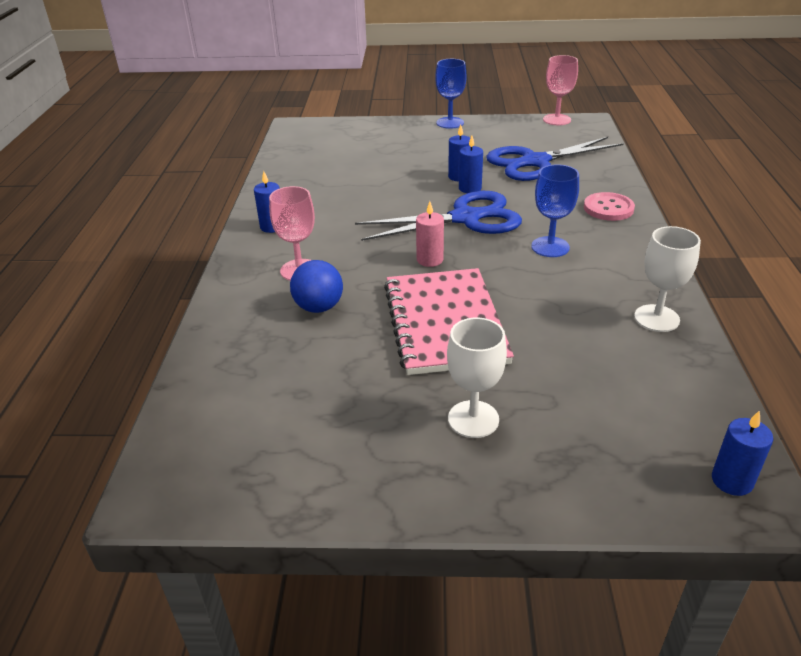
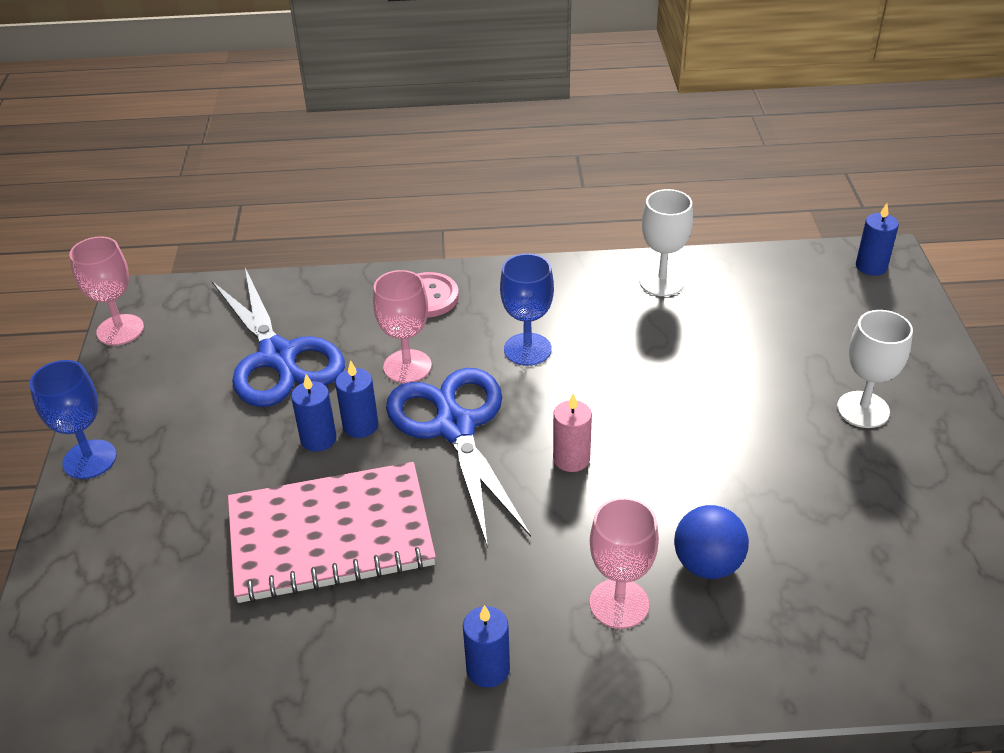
camera: 95 degrees left, 5 degrees up
pink notebook [384,268,514,375] -> pink notebook moved to [228,462,436,603]
none -> pink goblet [373,270,432,383]

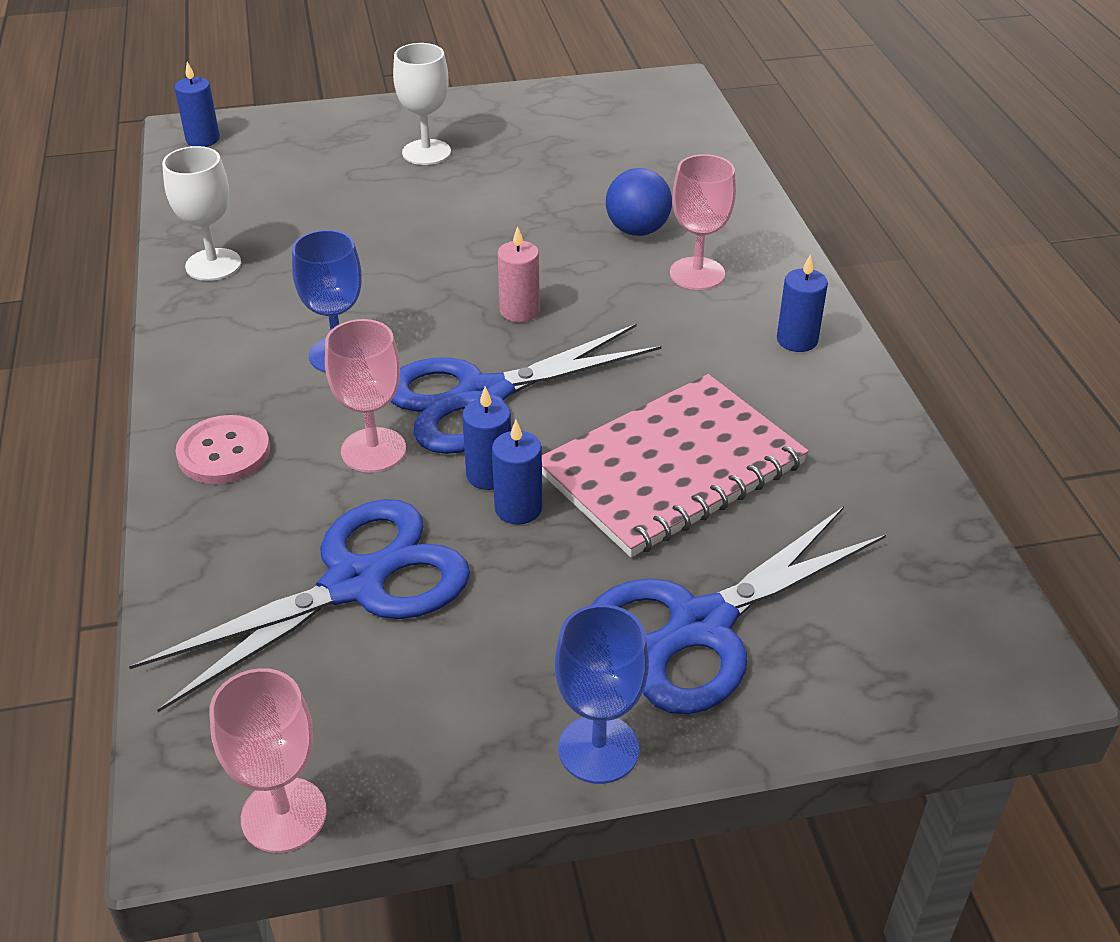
camera: 100 degrees left, 0 degrees up
pink notebook [228,462,436,603] -> pink notebook turned 75 degrees clockwise [542,374,808,557]
none -> blue scissors [592,506,886,714]

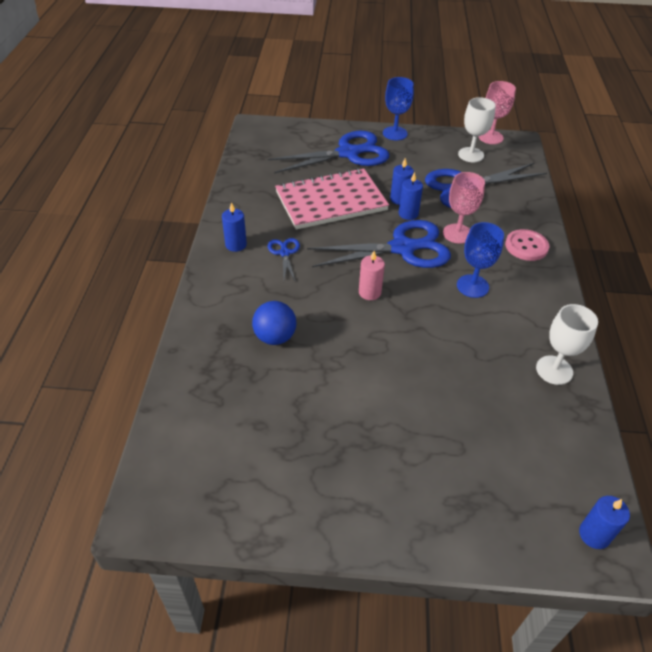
camera: 165 degrees left, 5 degrees up
white goblet [393,43,451,165] -> white goblet moved to [458,97,496,162]
pink goblet [670,154,736,290] -> none
none -> blue scissors [268,238,300,281]

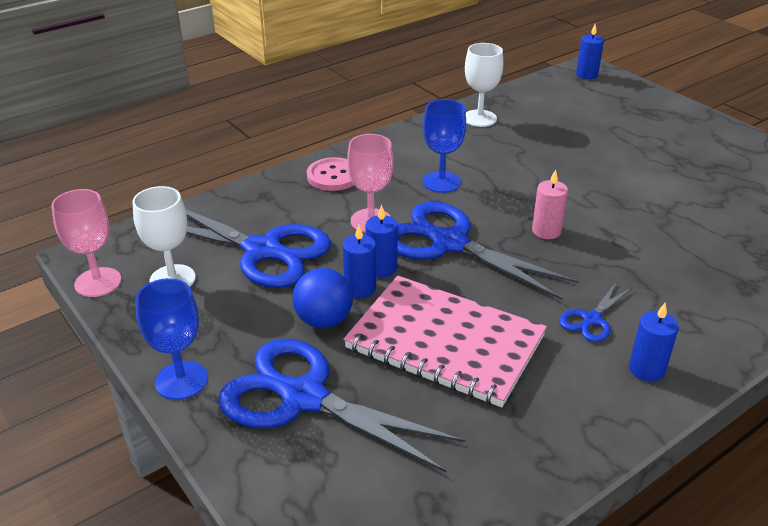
camera: 130 degrees left, 10 degrees down
blue ball [252,301,297,345] -> blue ball moved to [292,268,353,328]

